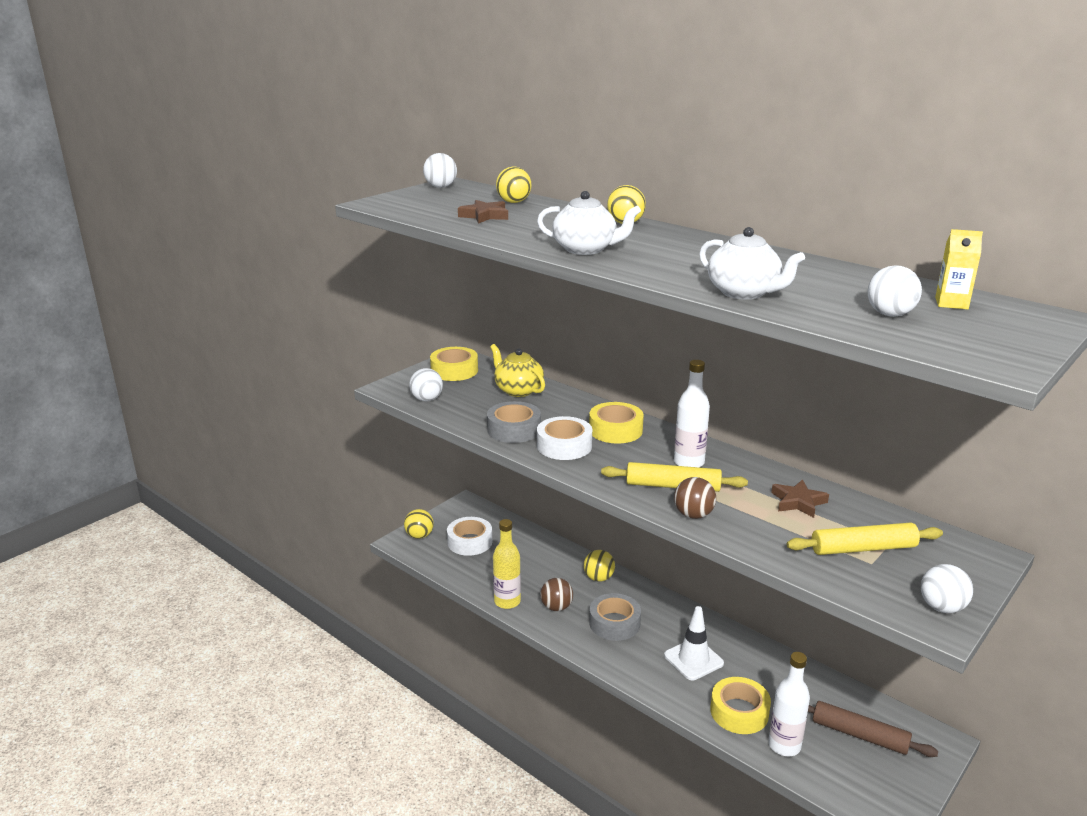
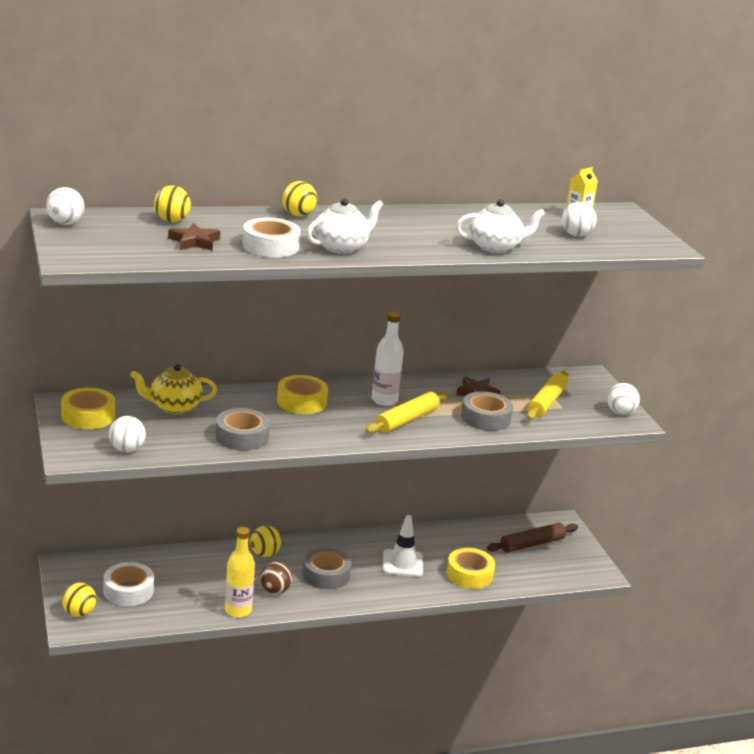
camera: 60 degrees left, 0 degrees up
white tape [537,416,592,460] -> white tape moved to [242,218,300,257]
brown ball [674,477,716,519] -> none
white bottle [768,652,810,756] -> none
none -> grey tape [461,391,513,431]

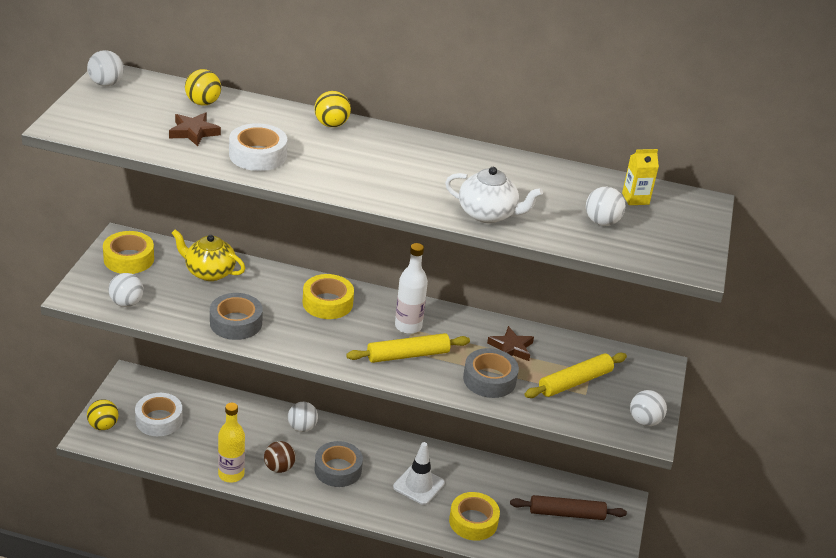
camera: 30 degrees right, 10 degrees up
yellow ball [250,526,281,557] -> white ball [288,402,318,432]
white teapot [307,198,383,254] -> none

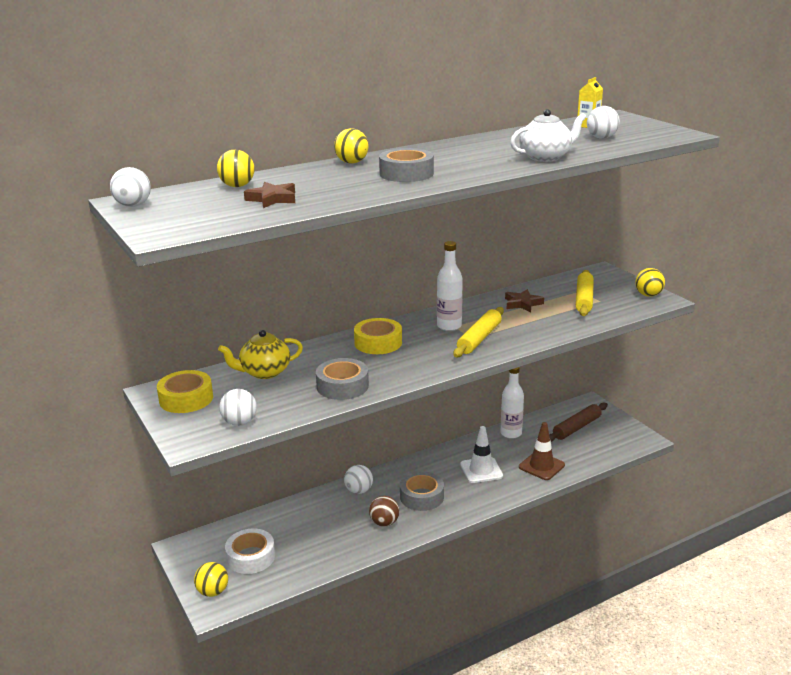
camera: 40 degrees left, 10 degrees down
yellow bottle [218,403,245,483] -> none
white tape [229,123,287,171] -> none
yellow tape [449,492,500,541] -> brown traffic cone [519,422,565,480]
grey tape [463,348,519,398] -> grey tape moved to [379,148,434,182]
white ball [630,390,667,426] -> yellow ball [635,268,665,297]
none -> white bottle [501,367,524,439]

